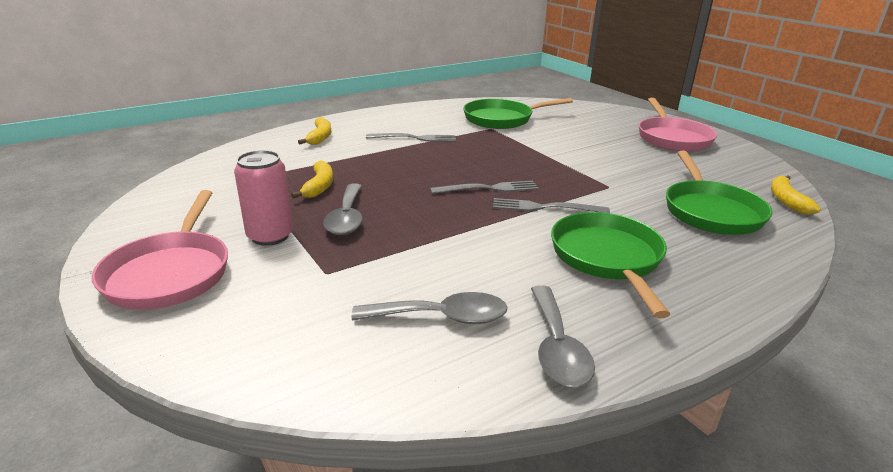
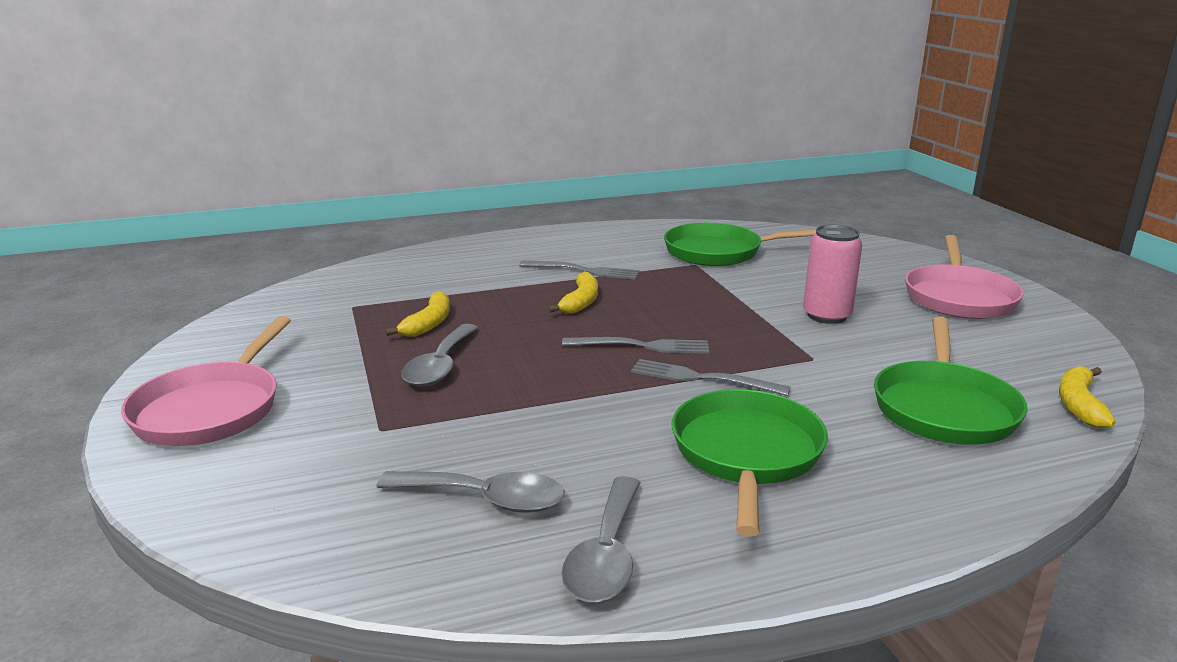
camera: 15 degrees right, 5 degrees down
pink can [234,150,293,246] -> pink can moved to [803,224,862,324]
yellow banana [298,117,331,145] -> yellow banana moved to [547,272,598,314]

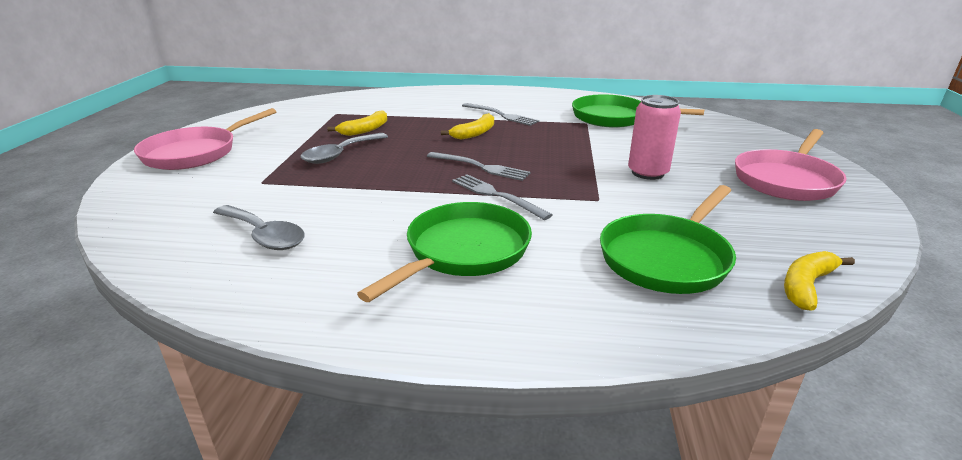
camera: 25 degrees right, 5 degrees up
grey spoon [561,476,641,603] -> none

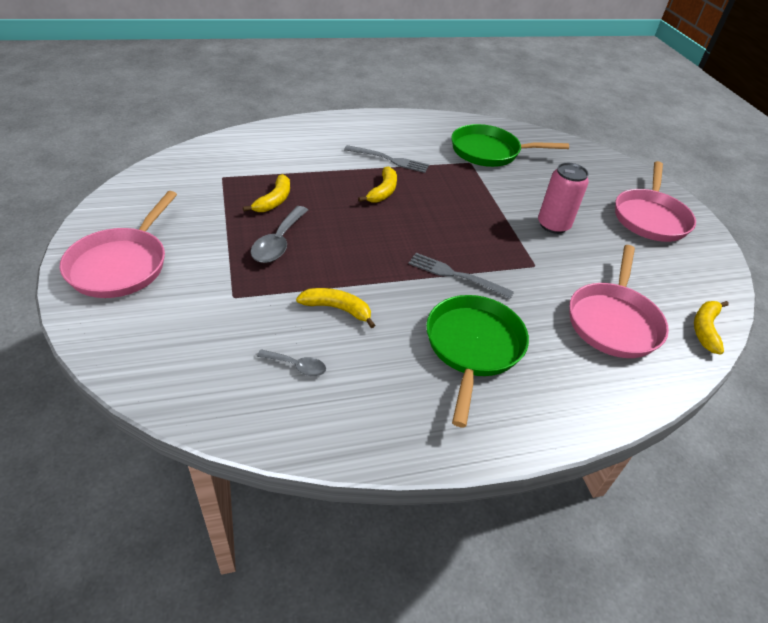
camera: 25 degrees left, 15 degrees up
grey spoon [213,205,305,250] -> grey spoon [257,349,326,376], size x0.58
grey fork [427,152,531,181] -> none
green pan [600,185,736,294] -> pink pan [569,245,669,358]
none -> yellow banana [296,288,375,328]

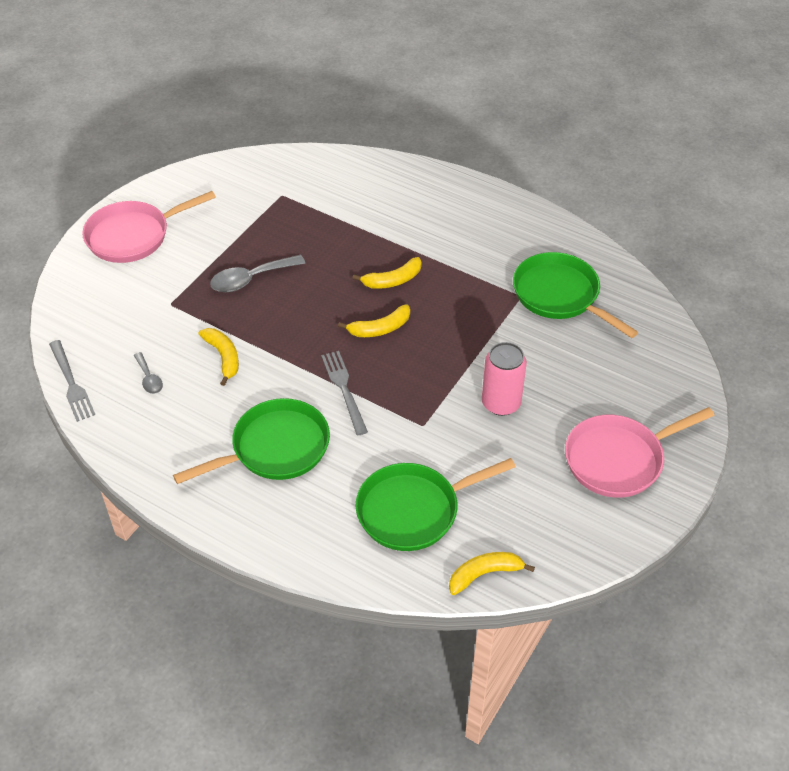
camera: 50 degrees right, 5 degrees up
yellow banana [243,174,290,212] -> yellow banana moved to [338,304,410,337]
grey fork [344,145,429,173] -> grey fork moved to [49,340,95,422]
pink pan [569,245,669,358] -> green pan [356,458,516,551]

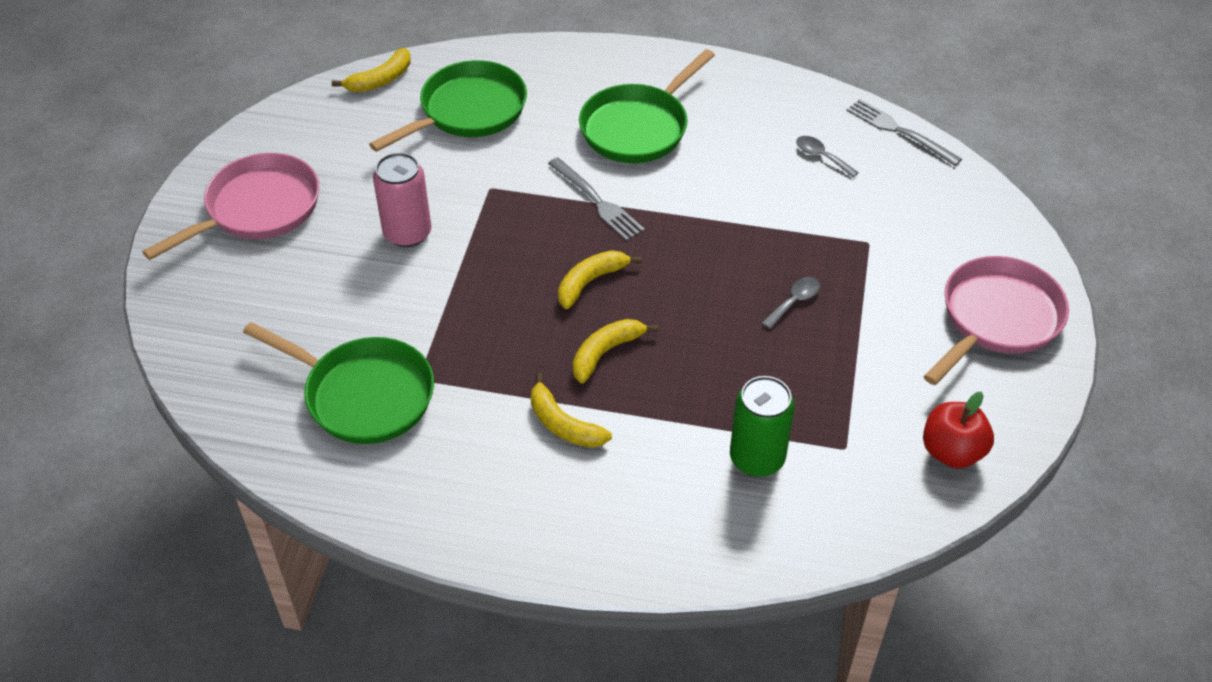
camera: 160 degrees right, 0 degrees up
yellow banana [199,328,239,386] -> yellow banana moved to [531,373,612,448]
grey spoon [210,255,305,292] -> grey spoon [762,277,820,329], size x0.58
none -> green can [730,376,795,477]
none -> red apple [923,392,994,469]

